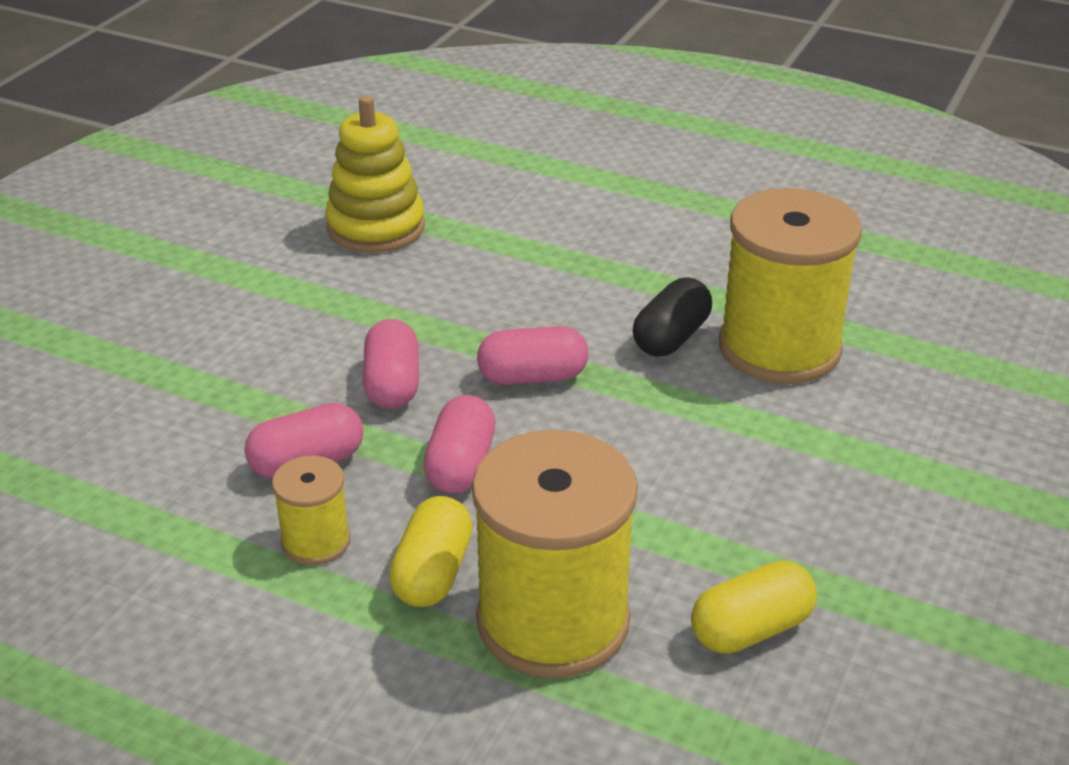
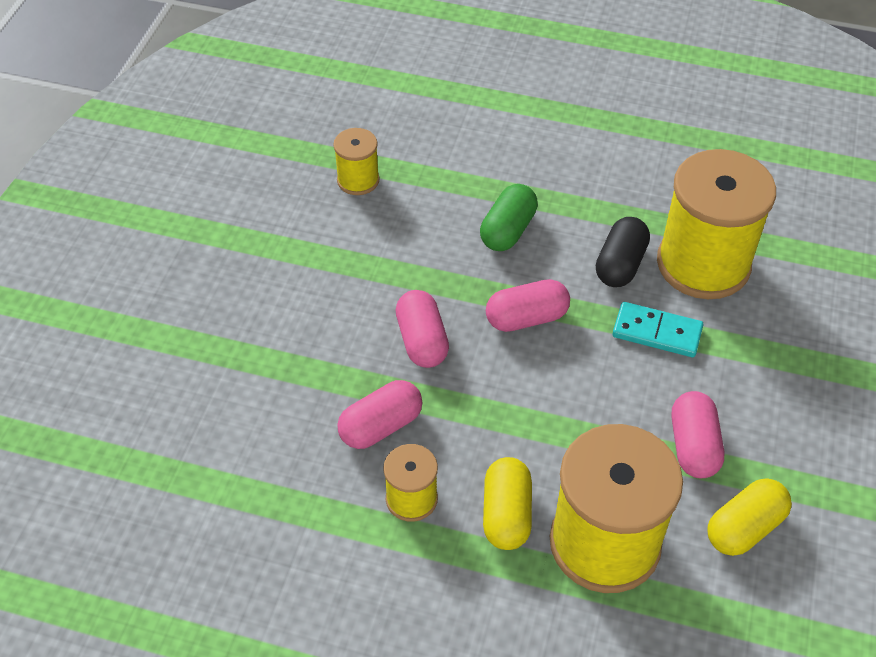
camera: 10 degrees left, 15 degrees up
yellow stacking toy [325,96,425,253] -> yellow spool [333,128,379,195]
pink capsule [423,395,496,493] -> pink capsule moved to [672,391,724,478]
none -> green capsule [480,184,538,251]
none -> turquoise domino [613,302,703,357]

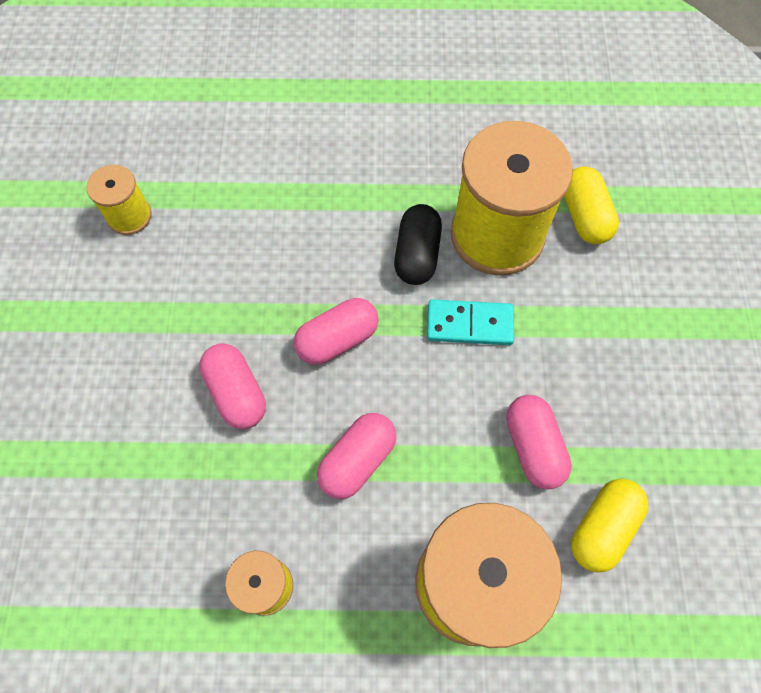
camera: 15 degrees left, 15 degrees up
pink capsule [337,380,423,449] -> pink capsule moved to [317,413,397,499]
green capsule [480,184,538,251] -> none
yellow capsule [483,457,532,550] -> yellow capsule moved to [564,166,619,245]

